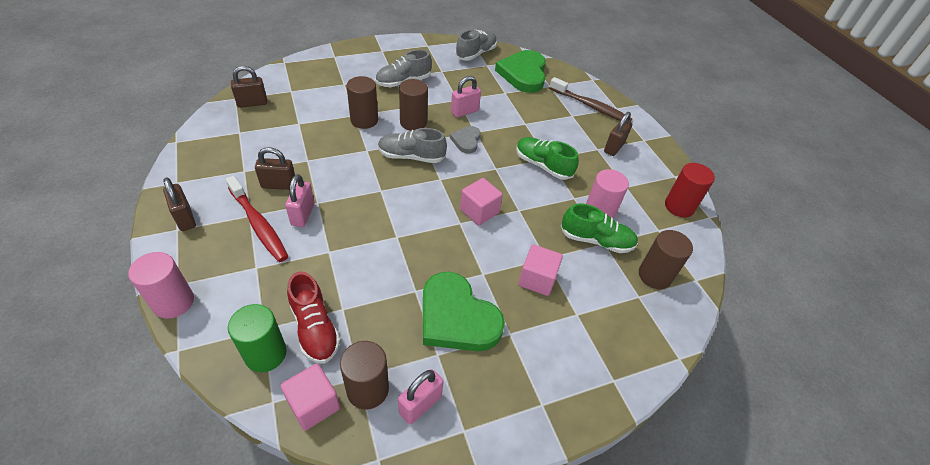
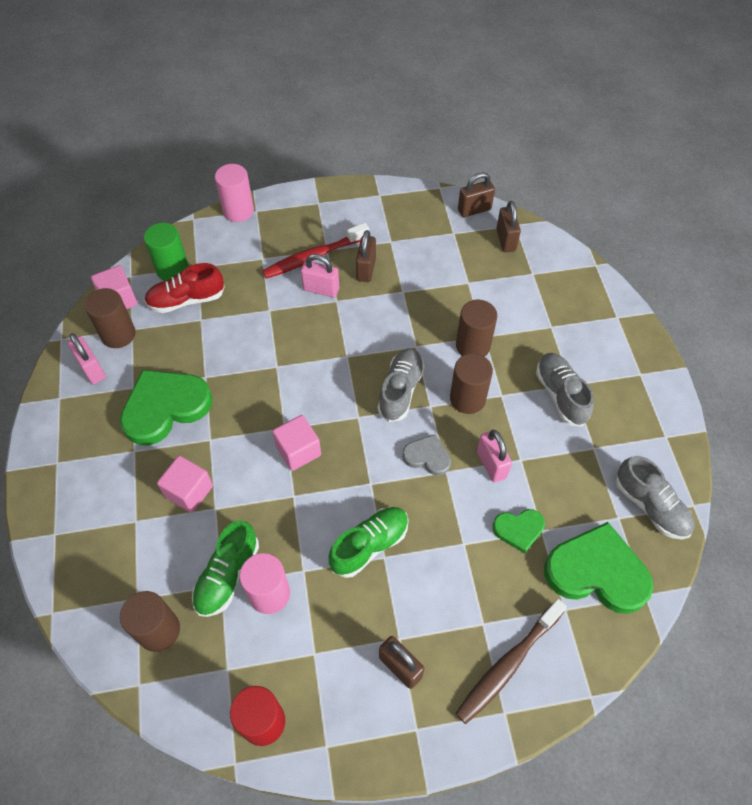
camera: 105 degrees right, 10 degrees up
brown padlock [163,177,196,231] -> brown padlock moved to [458,172,495,217]
none -> green heart [493,509,545,553]

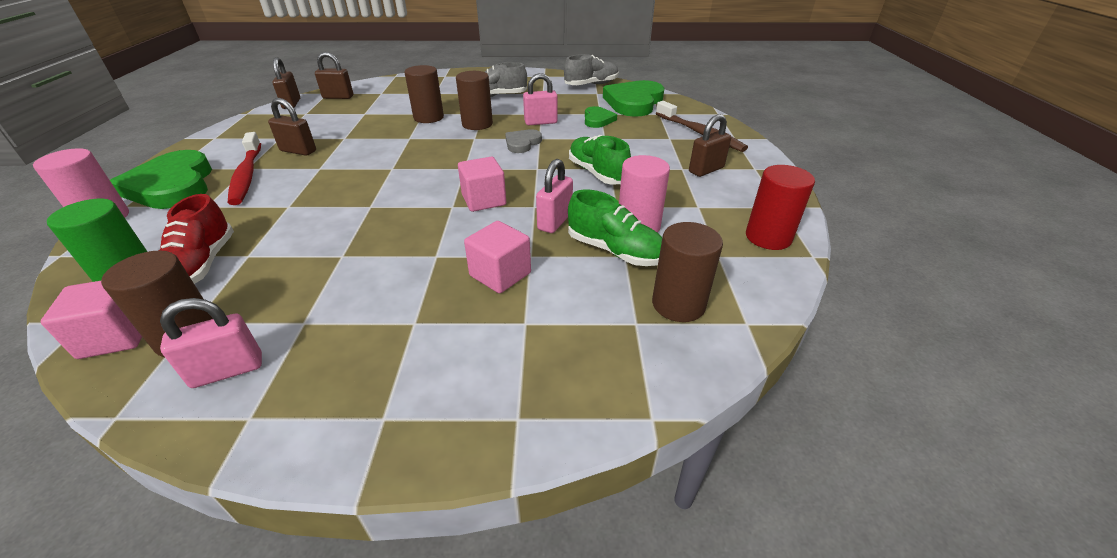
camera: 80 degrees left, 20 degrees down
green heart [120,370,212,445] -> green heart moved to [110,150,212,209]
pink padlock [301,254,339,297] -> pink padlock moved to [536,159,573,233]
grey shoe [378,348,425,422] -> none

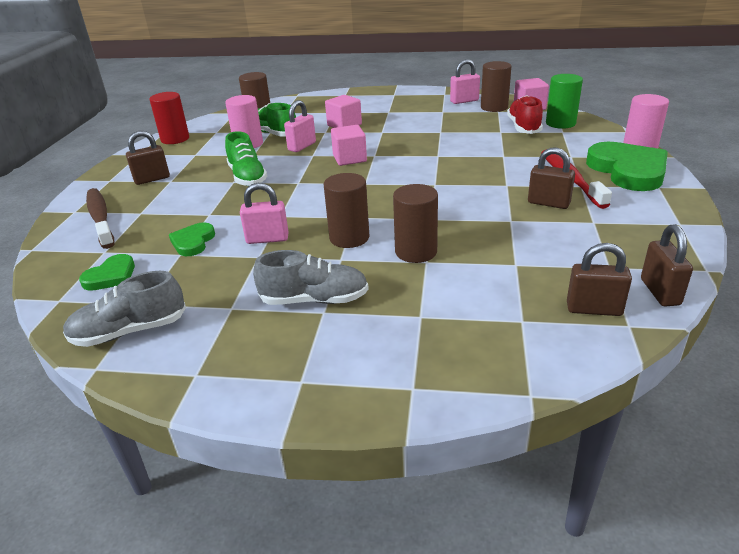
camera: 170 degrees left, 5 degrees down
grey heart [505,129,542,153] -> none
green heart [603,80,664,117] -> green heart [79,254,135,291], size x0.51

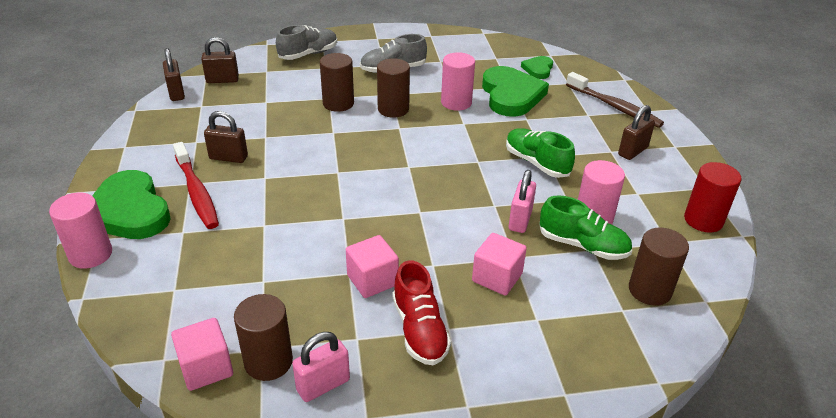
camera: 160 degrees right, 5 degrees up
grey shoe [63,271,186,347] -> grey shoe moved to [276,25,337,60]
green heart [169,222,215,256] -> green heart [482,66,549,117], size x1.95
pink padlock [240,183,289,244] -> pink cylinder [441,52,475,111]
pink cube [331,125,367,166] -> pink cube moved to [346,235,399,298]
red shoe [507,95,543,134] -> red shoe moved to [393,260,451,366]
green cylinder [546,74,583,129] -> none

